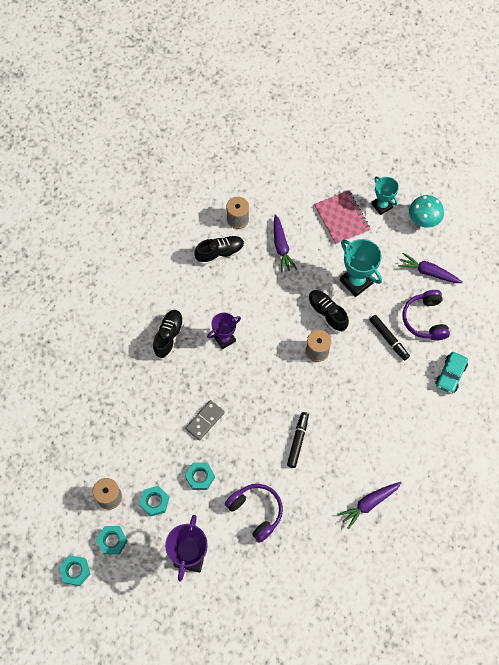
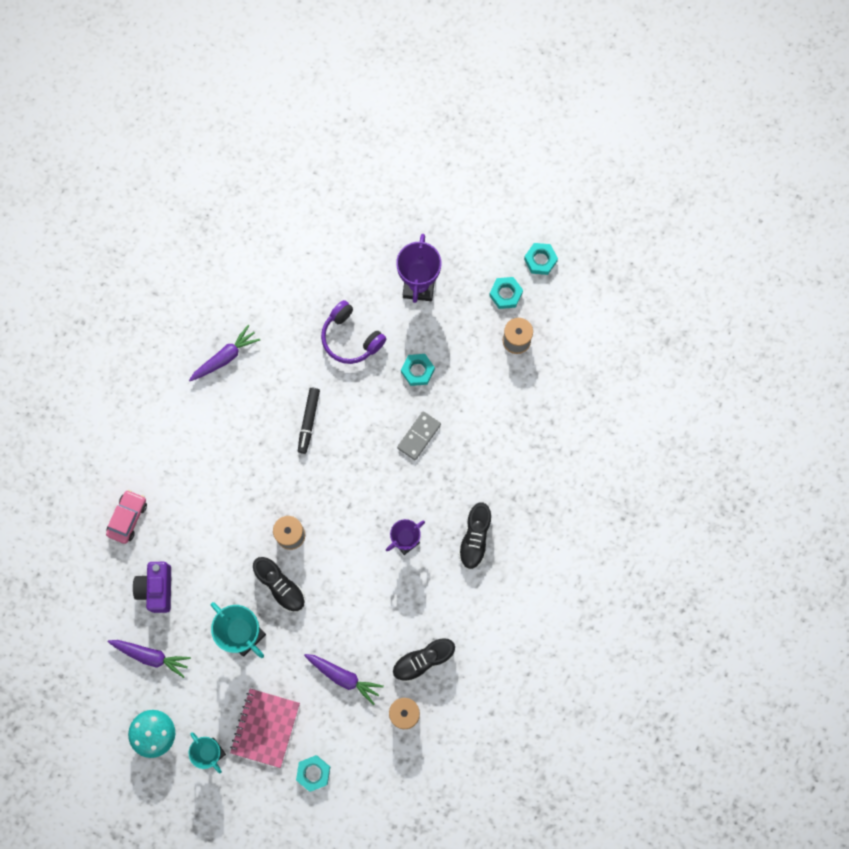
camera: 175 degrees right, 10 degrees up
turquoise nut [139,486,169,516] -> turquoise nut moved to [296,755,330,792]
purple carrot [274,214,297,273] -> purple carrot turned 135 degrees clockwise [304,654,384,705]
pink notebook [314,190,371,245] -> pink notebook turned 45 degrees clockwise [230,689,300,768]
black marker [370,315,410,360] -> none
purple headphones [402,290,450,341] -> purple camera [133,562,171,613]
turquoise car [435,352,468,394] -> pink car [106,490,147,544]

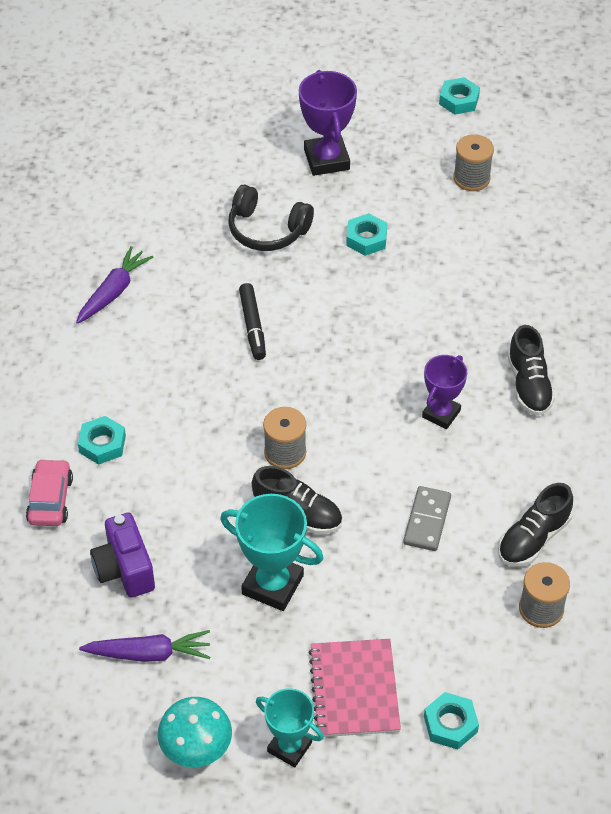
camera: 20 degrees left, 25 degrees down
purple carrot [304,654,384,705] -> none
purple headphones [321,300,387,364] -> black headphones [228,184,314,251]
grey domino [397,411,441,460] -> grey domino moved to [403,486,451,551]
turquoise nut [489,277,523,309] -> turquoise nut moved to [78,416,126,465]

